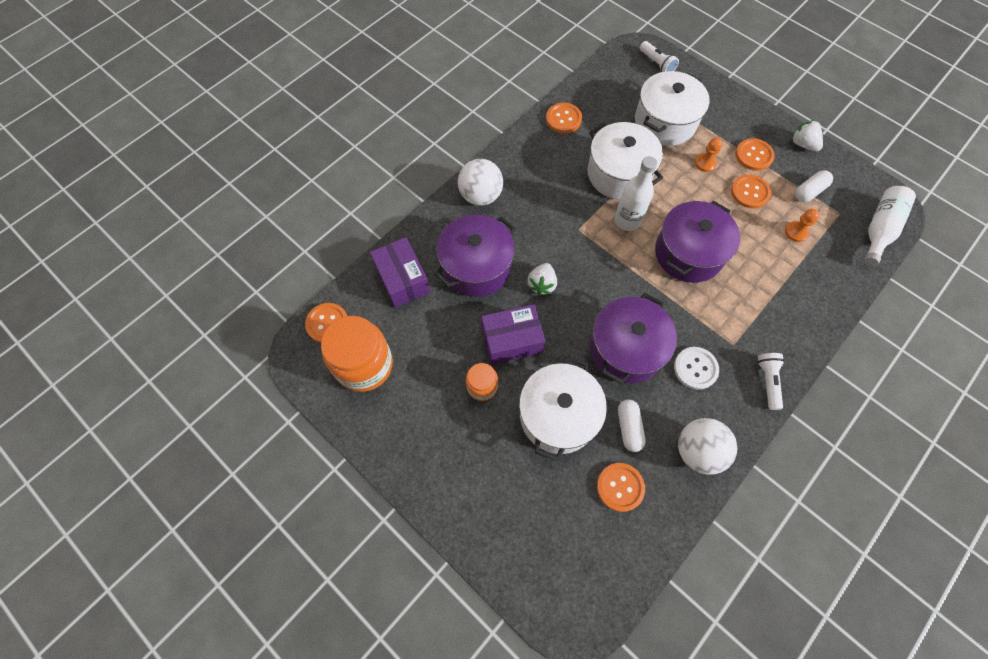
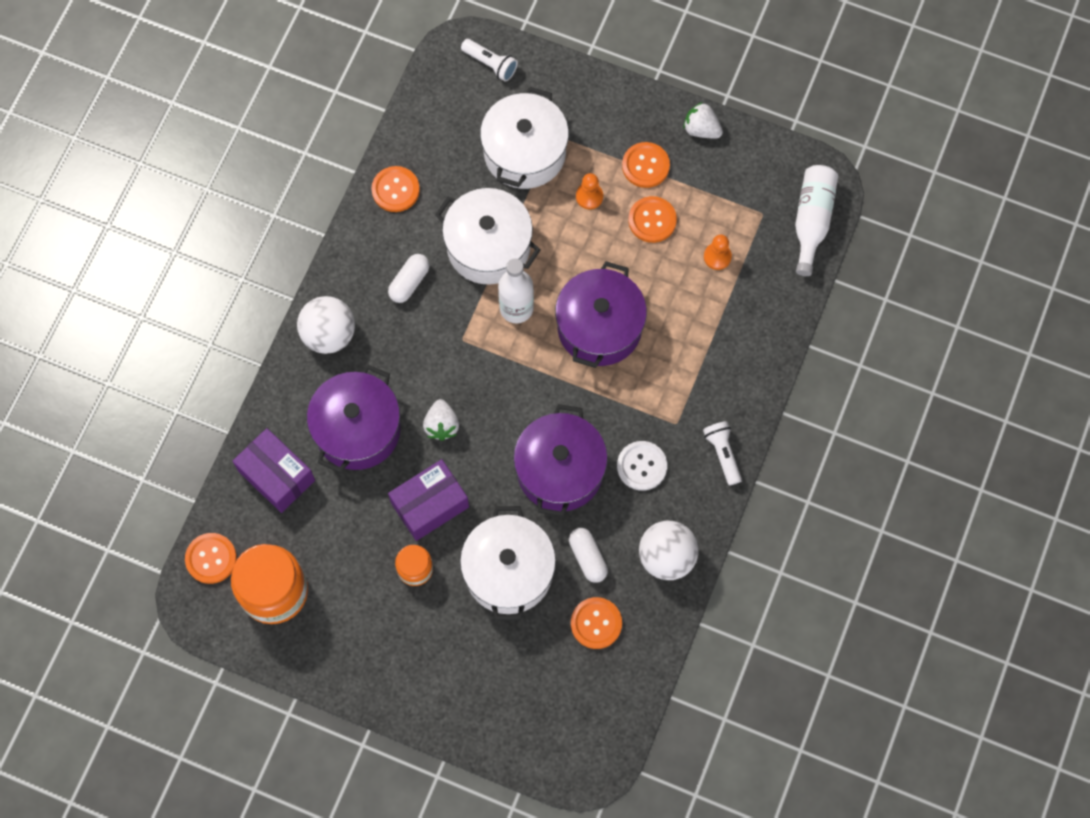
camera: 20 degrees left, 5 degrees up
white capsule [795,170,833,202] -> white capsule moved to [388,254,430,303]

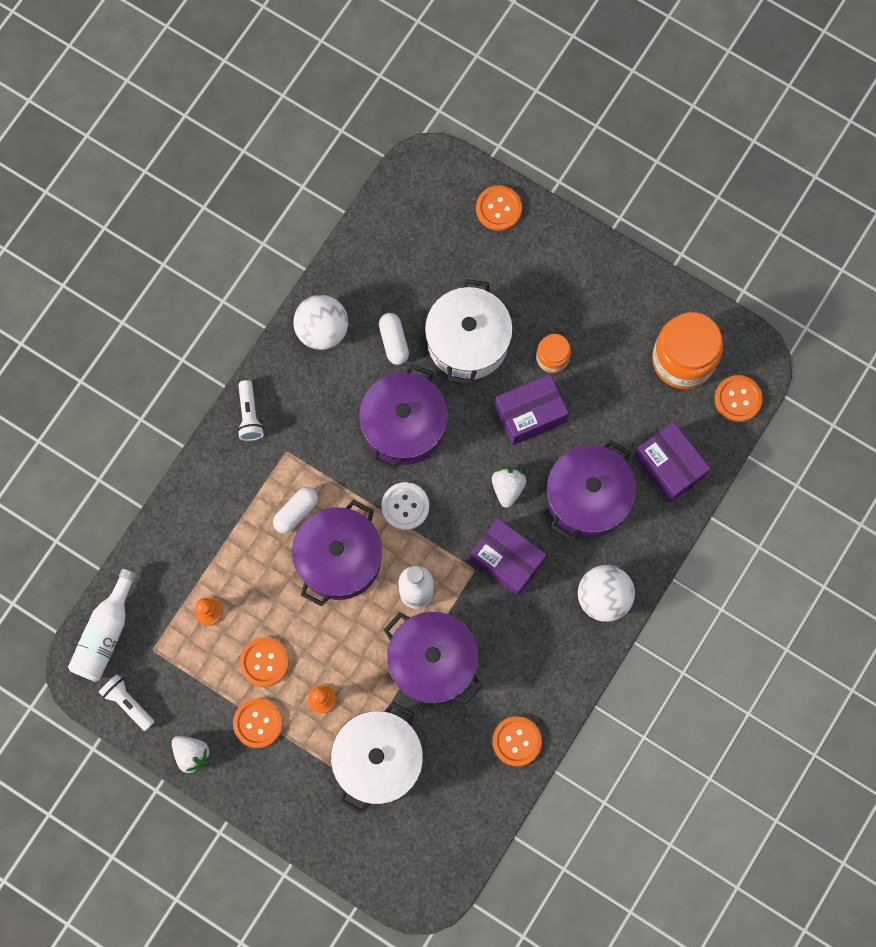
camera: 170 degrees left, 5 degrees up
white capsule [388,254,430,303] -> white capsule moved to [273,487,318,533]
white pot [435,188,541,285] -> purple pot [384,612,482,704]
white flashlight [461,39,518,82] -> white flashlight moved to [99,674,154,731]
orange button [571,597,622,649] -> orange button moved to [476,185,522,231]
white button [617,441,667,491] -> white button moved to [381,482,429,530]
none -> purple box [470,518,547,596]

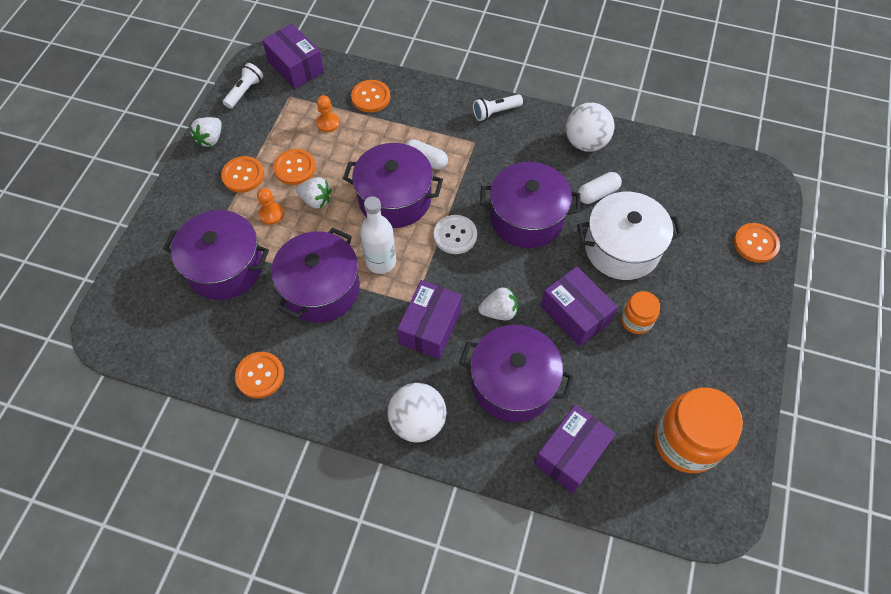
camera: 75 degrees right, 15 degrees down
white bottle [68,569,137,682] -> purple box [262,24,324,89]
white pot [331,702,423,814] -> purple pot [163,210,269,300]
orange button [715,375,763,422] -> orange button moved to [351,80,390,113]
none -> white strawberry [296,177,332,209]

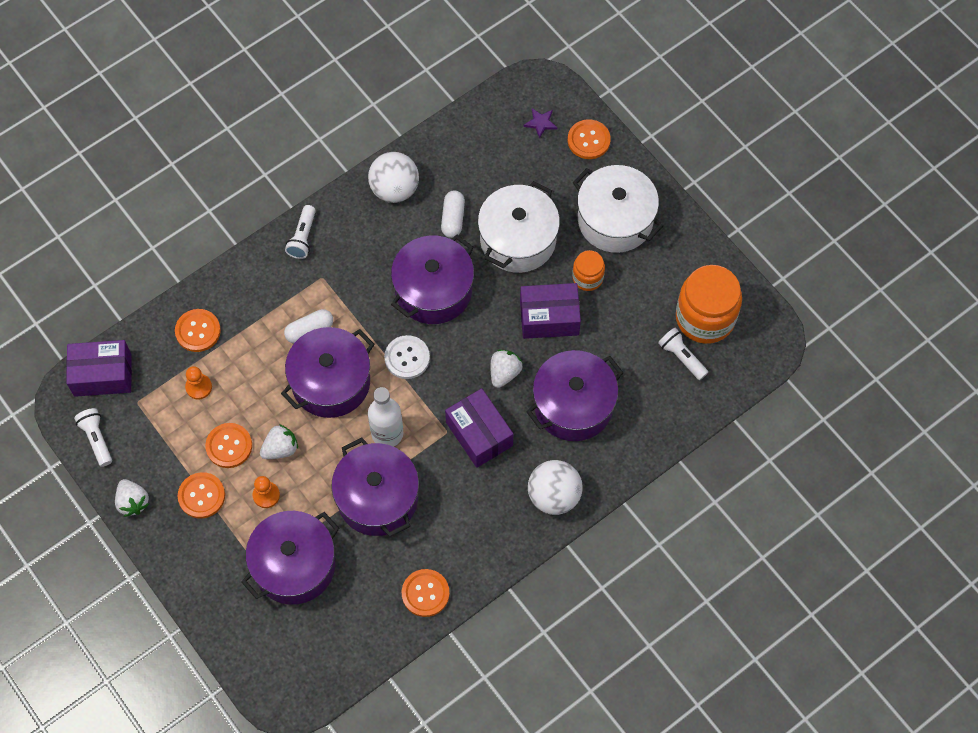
camera: 55 degrees left, 5 degrees up
purple box [534,405,616,493] -> none
none -> purple star [523,108,558,139]
none -> white pot [573,165,663,253]
none -> white flashlight [658,328,708,380]

